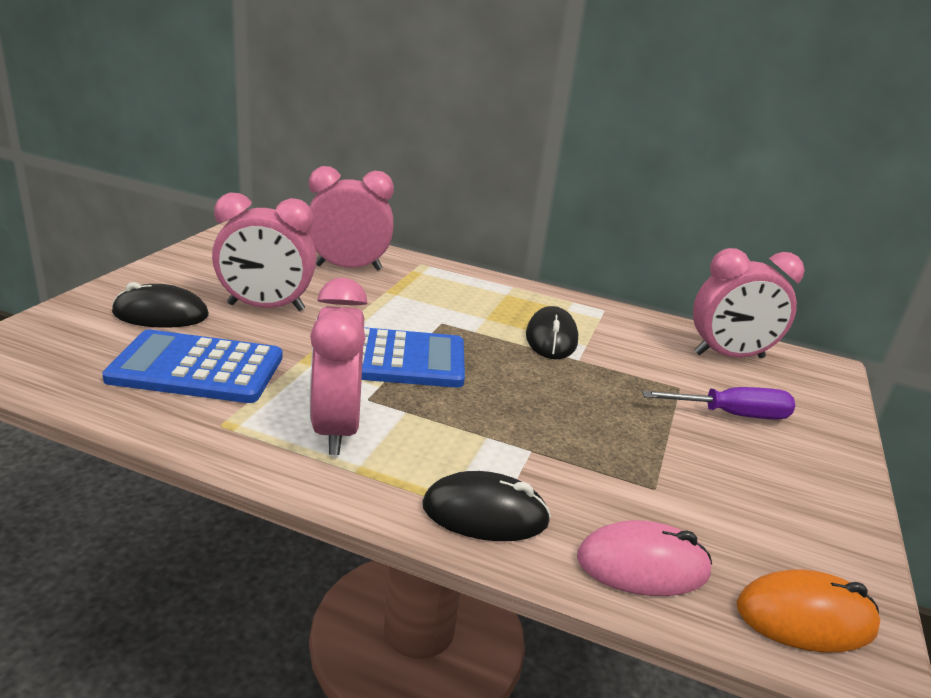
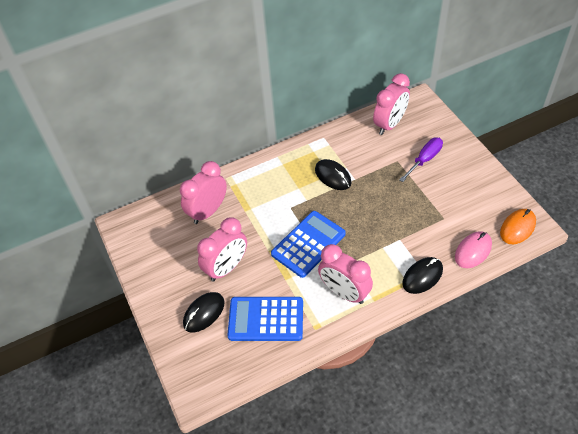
camera: 40 degrees left, 25 degrees up
blue calculator [102,329,282,403] -> blue calculator turned 45 degrees clockwise [227,297,303,341]

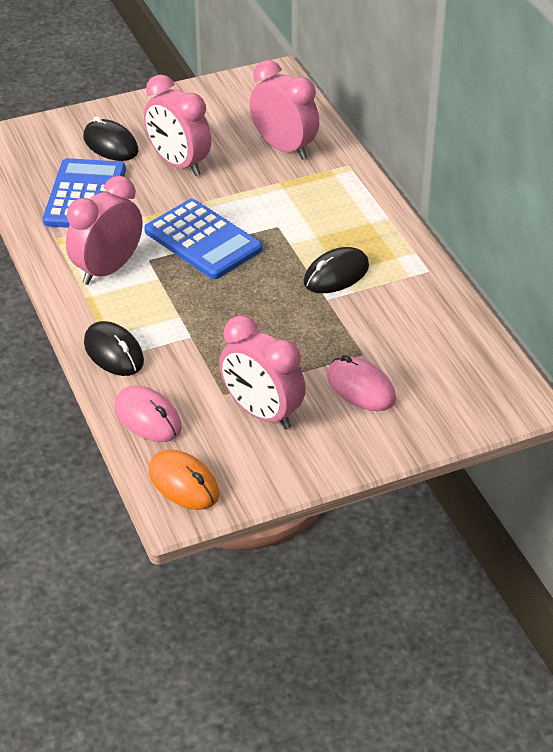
camera: 90 degrees right, 10 degrees down
pink clock [373,73,410,135] -> pink clock moved to [219,315,306,430]
purple screwdriver [399,138,443,182] -> pink mouse [327,355,396,411]

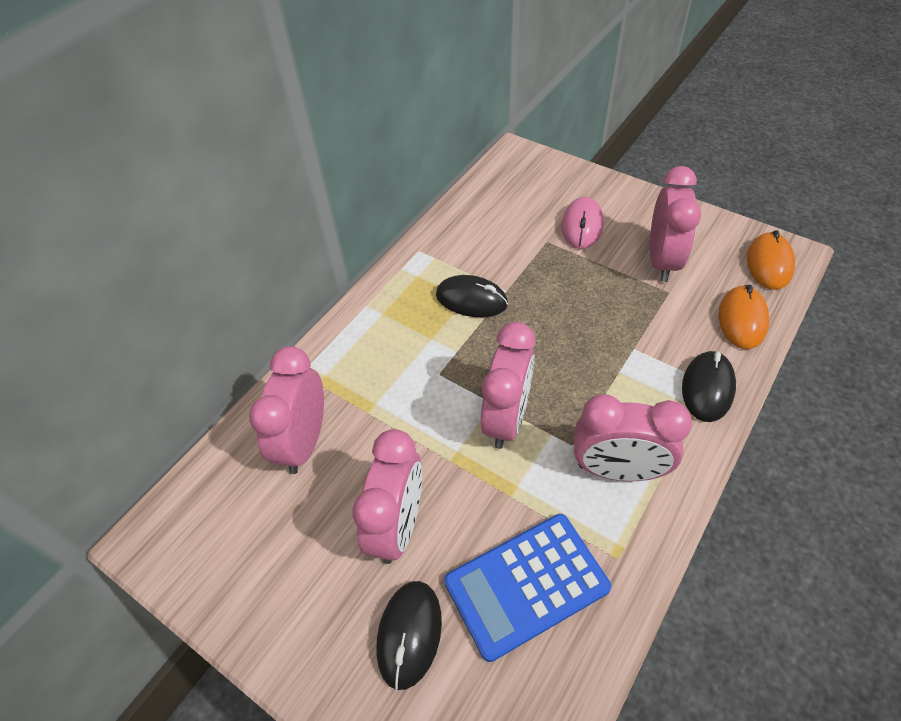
camera: 120 degrees left, 10 degrees up
pink mouse [115,386,182,442] -> orange mouse [719,285,769,349]
blue calculator [144,199,262,279] -> pink clock [481,322,535,449]

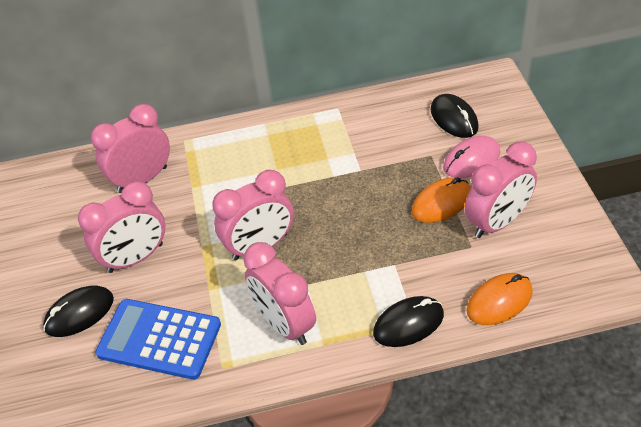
camera: 45 degrees right, 5 degrees down
black mouse [436,275,508,317] -> black mouse moved to [431,94,479,138]
orange mouse [747,230,795,290] -> orange mouse moved to [412,177,471,223]

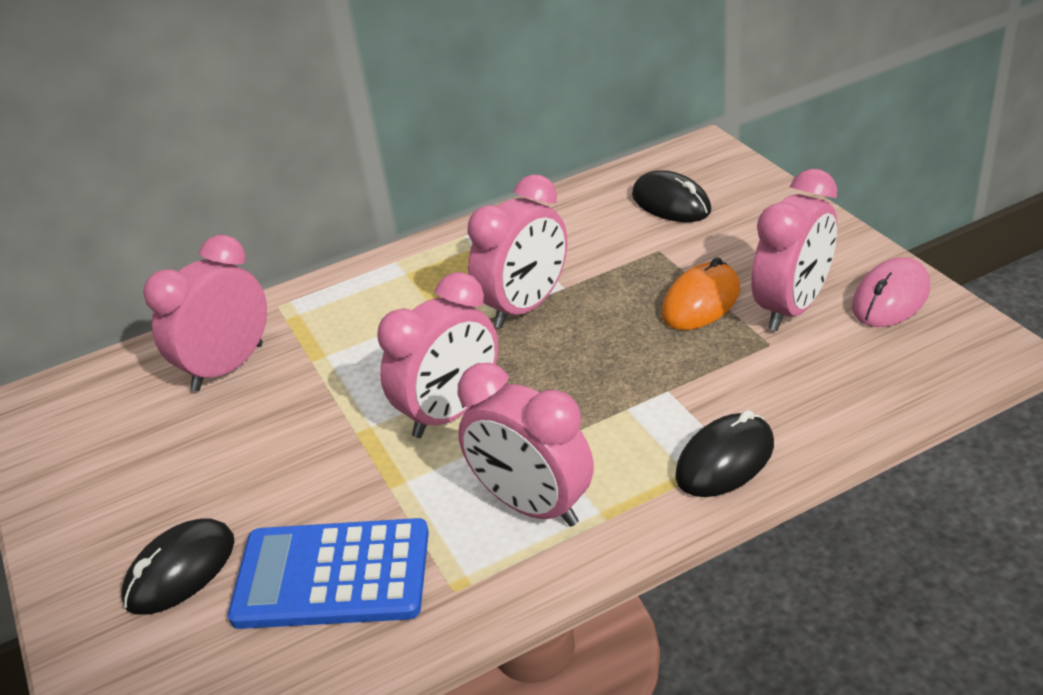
camera: 15 degrees left, 10 degrees down
pink clock [78,181,165,273] -> pink clock moved to [468,174,567,328]
pink mouse [443,136,500,178] -> pink mouse moved to [852,257,930,327]
orange mouse [467,273,533,325] -> none

